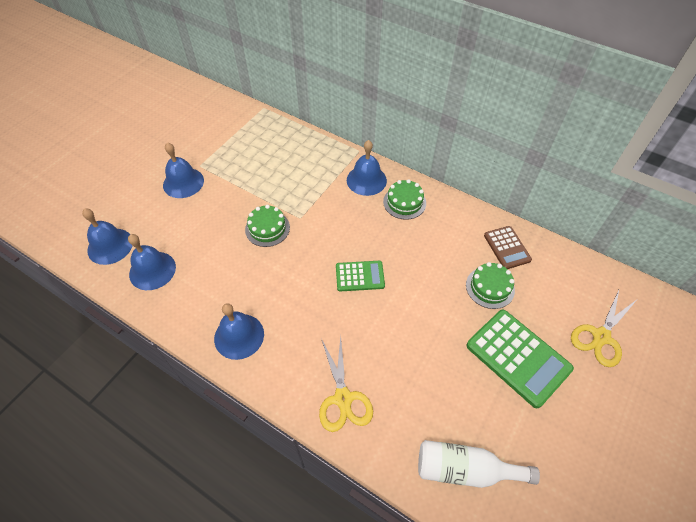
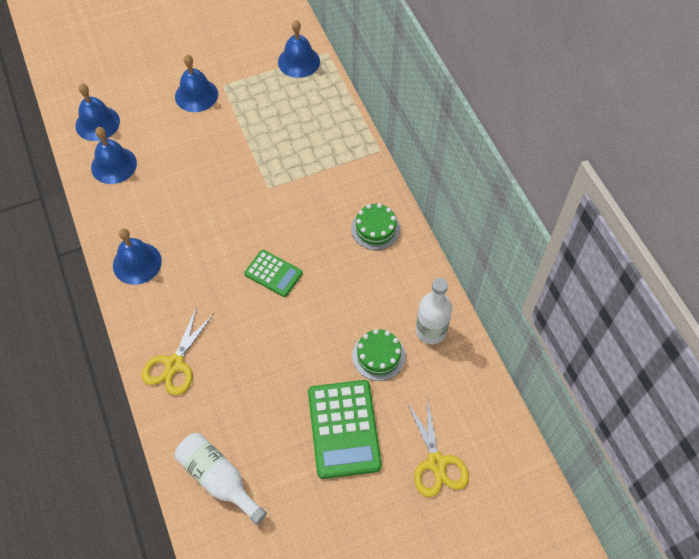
camera: 35 degrees right, 5 degrees up
green cake [245,205,290,247] -> none
blue bell [347,140,387,196] -> blue bell moved to [278,20,320,78]
brown calculator [484,226,532,269] -> white bottle [416,278,452,344]
yellow scissors [571,290,637,367] -> yellow scissors turned 90 degrees counterclockwise [407,398,469,497]

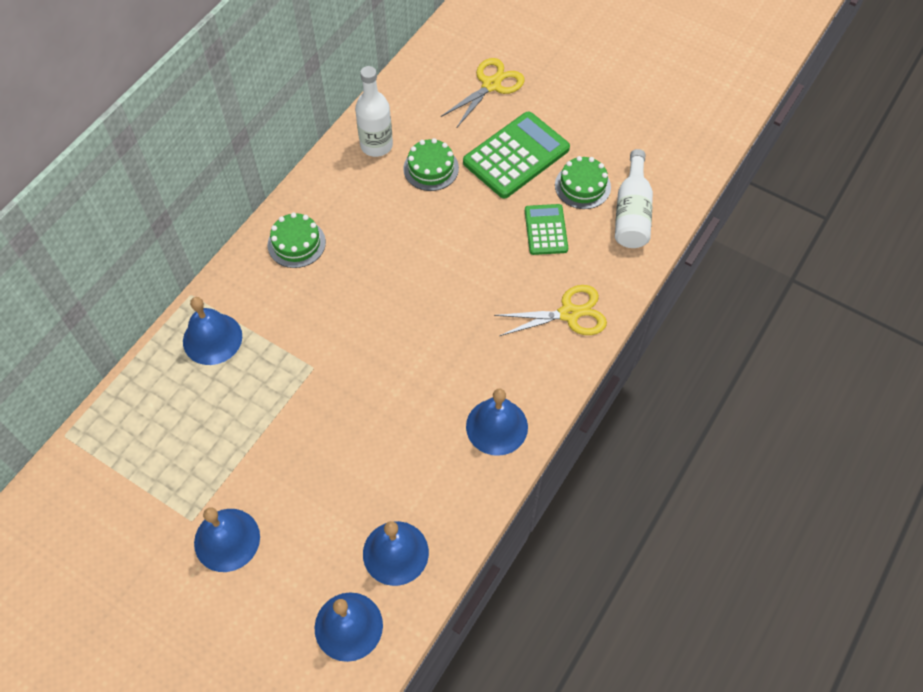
camera: 125 degrees left, 0 degrees up
green calculator [244,250,303,297] -> green calculator moved to [525,204,568,255]
blue bell [278,20,320,78] -> blue bell moved to [183,297,242,365]
none -> green cake [555,156,611,209]

